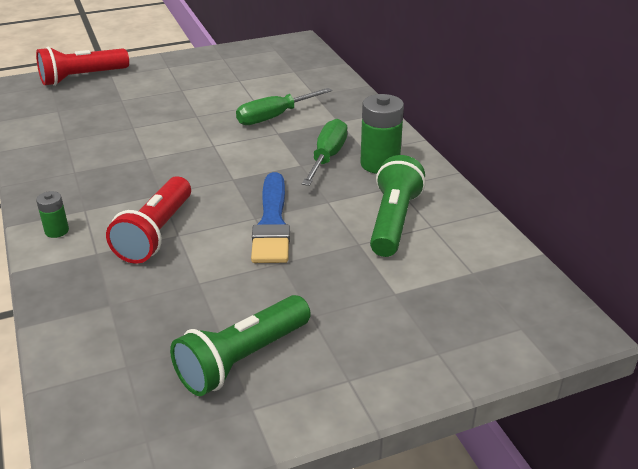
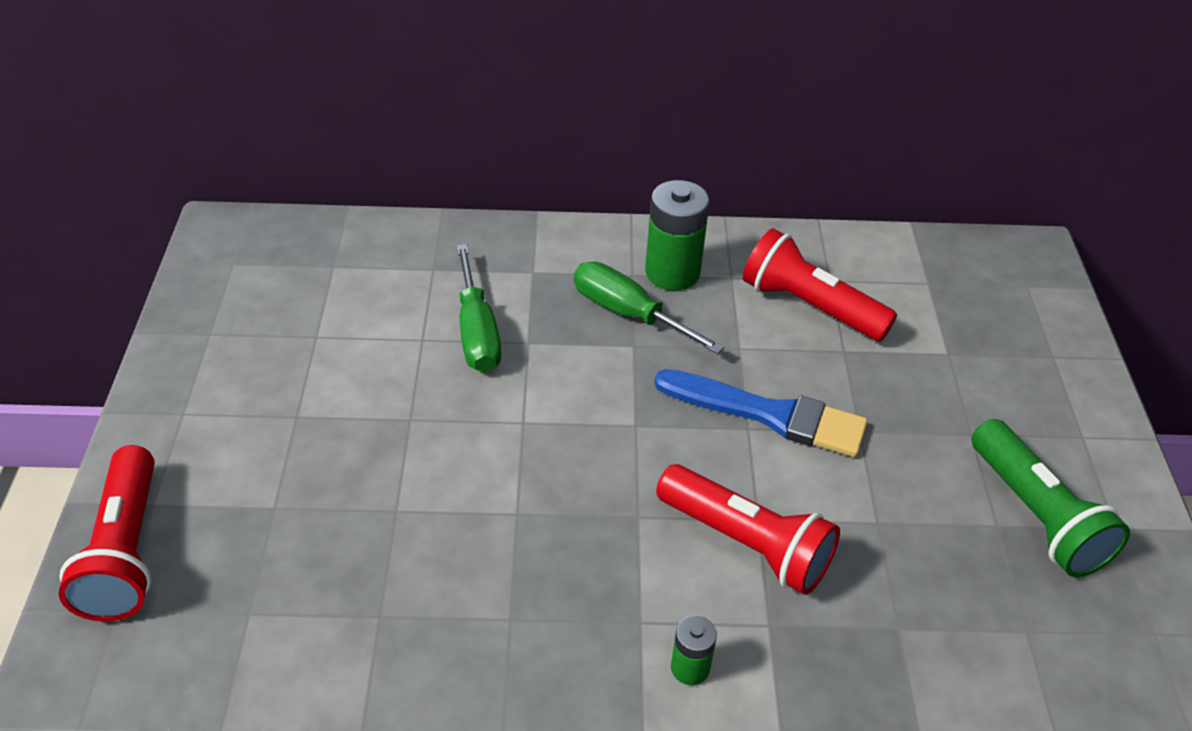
camera: 70 degrees left, 10 degrees up
green flashlight [370,155,426,257] -> red flashlight [742,228,897,341]

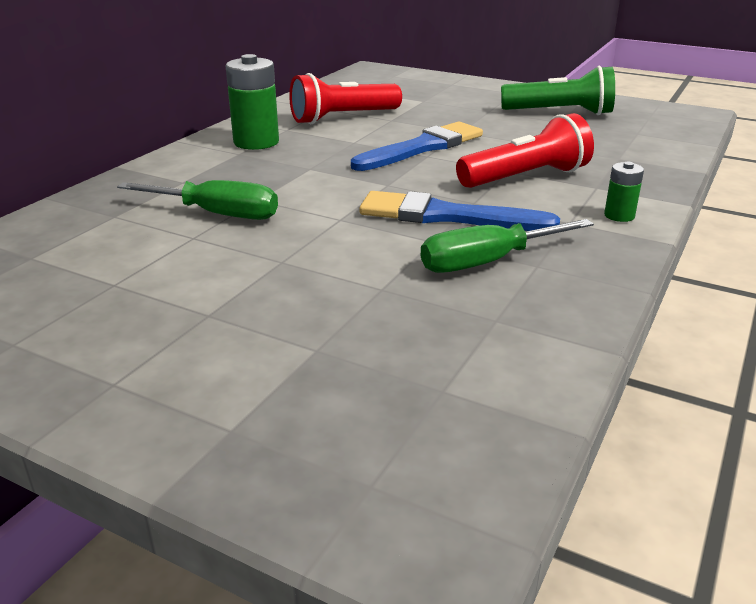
camera: 60 degrees left, 15 degrees down
red flashlight [59,445,155,622] -> none
green screwdriver [574,262,725,354] -> green screwdriver moved to [421,219,594,273]
none -> blue brush [359,191,560,231]

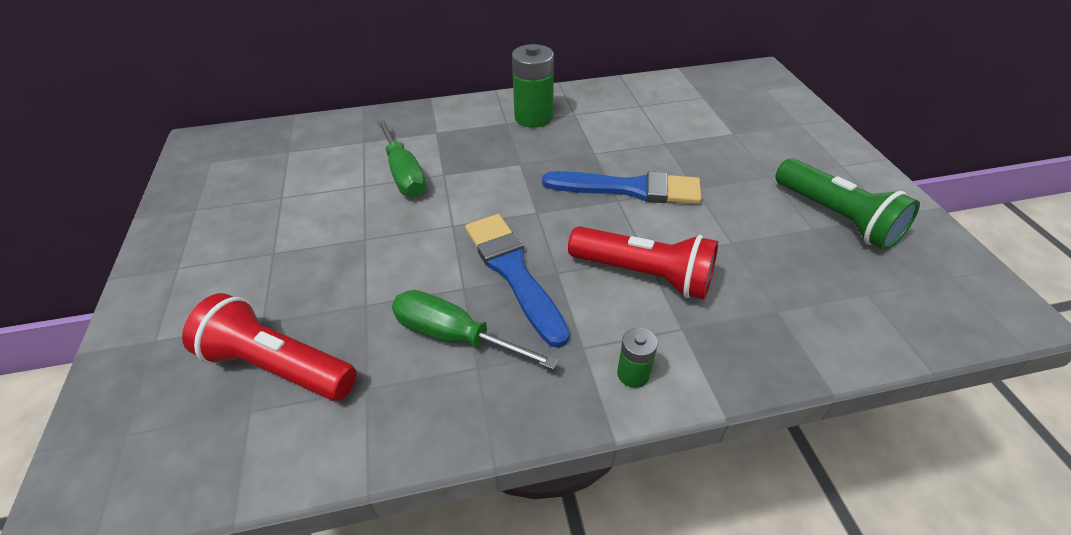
camera: 50 degrees right, 15 degrees up
red flashlight [289,73,402,124] -> red flashlight moved to [182,293,356,401]

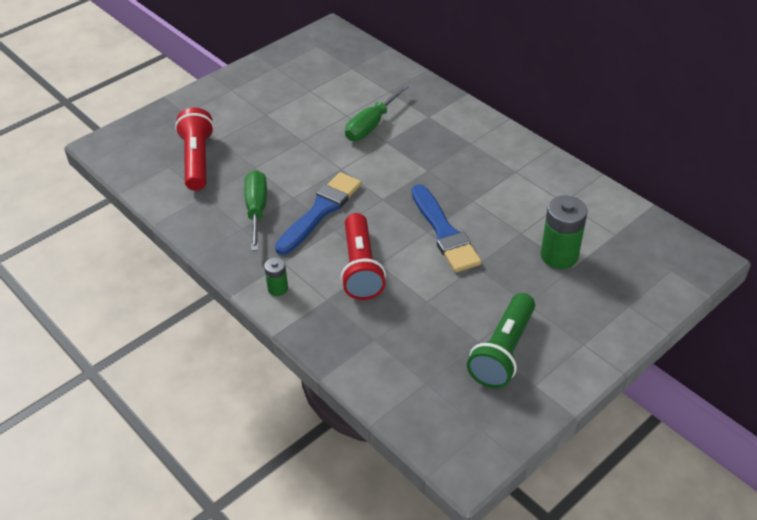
camera: 60 degrees right, 0 degrees up
green battery [512,44,554,128] -> green battery moved to [541,196,588,269]

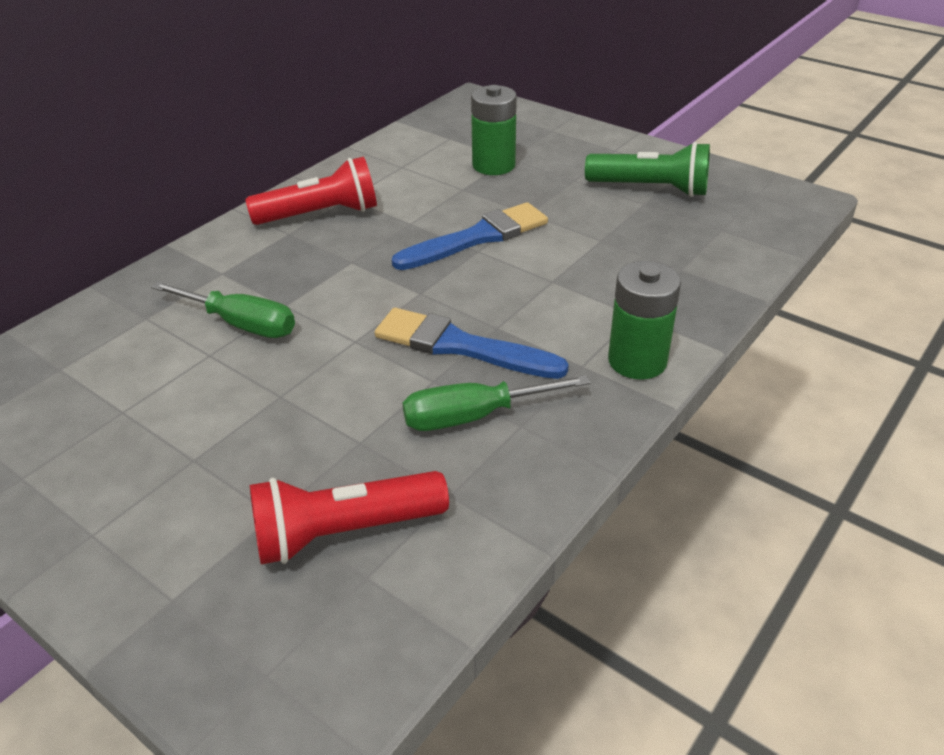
camera: 100 degrees left, 5 degrees down
green battery [264,258,288,296] -> green battery [608,261,681,379], size x1.90
red flashlight [341,213,386,300] -> red flashlight moved to [245,157,377,225]

